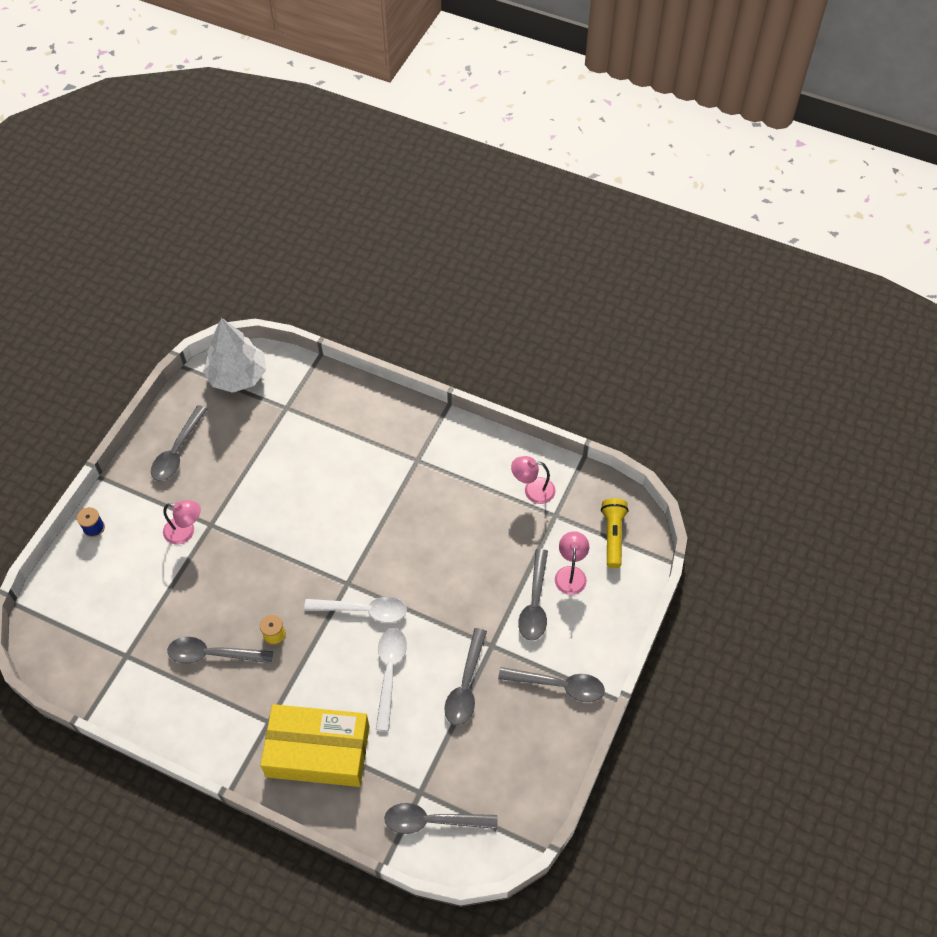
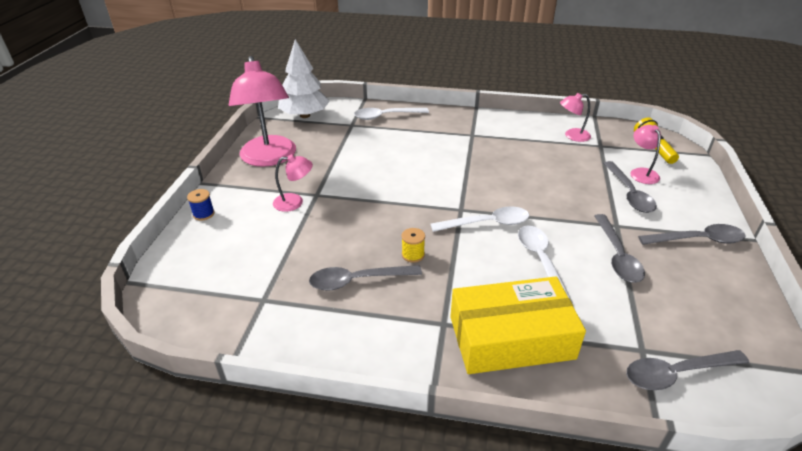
camera: 15 degrees left, 20 degrees down
grey spoon [151,405,207,481] -> pink lamp [229,56,296,167]
none -> white spoon [354,108,429,120]

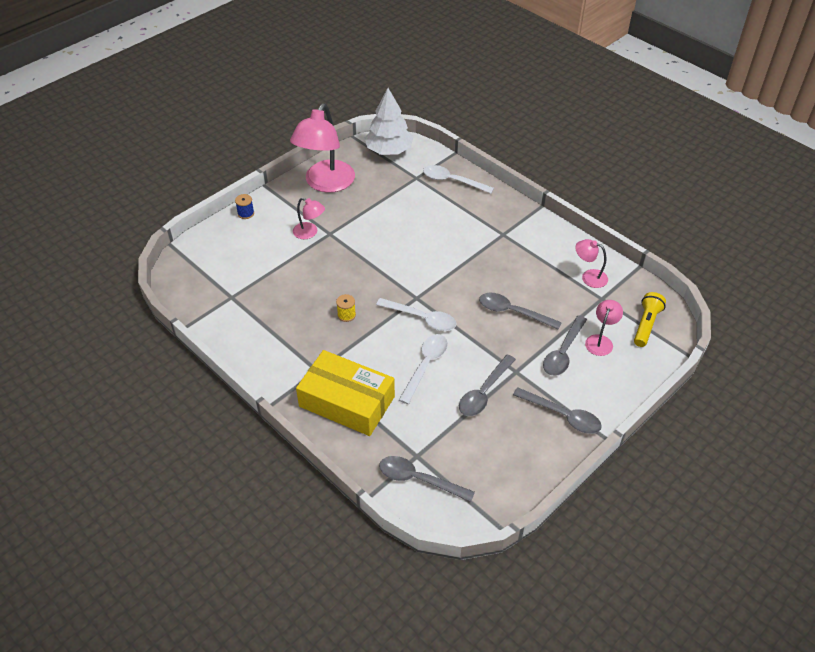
camera: 35 degrees right, 10 degrees up
grey spoon [309,265,422,291] -> grey spoon moved to [479,293,562,330]

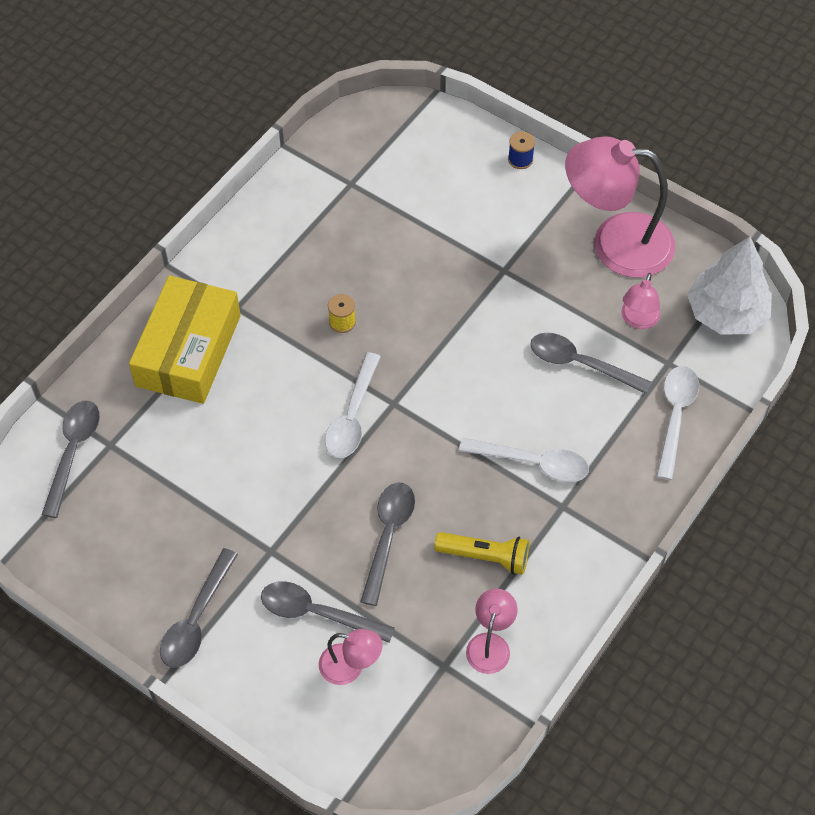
camera: 80 degrees right, 10 degrees up
pink lamp [293,198,325,239] -> pink lamp moved to [621,273,661,329]
white spoon [399,334,448,404] -> white spoon moved to [459,438,589,482]
grey spoon [459,354,516,416] -> grey spoon moved to [530,333,651,394]
yellow flashlight [634,292,666,347] -> yellow flashlight moved to [434,532,529,575]

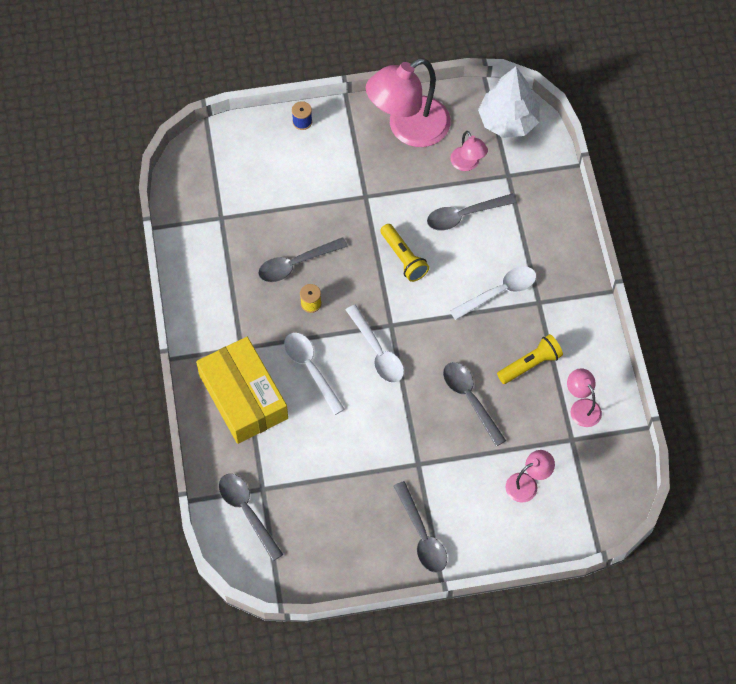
camera: 45 degrees left, 5 degrees up
grey spoon [261,581,395,643] -> grey spoon moved to [258,237,348,282]
white spoon [656,366,699,480] -> white spoon moved to [284,333,345,415]
none -> yellow flashlight [380,224,429,282]

